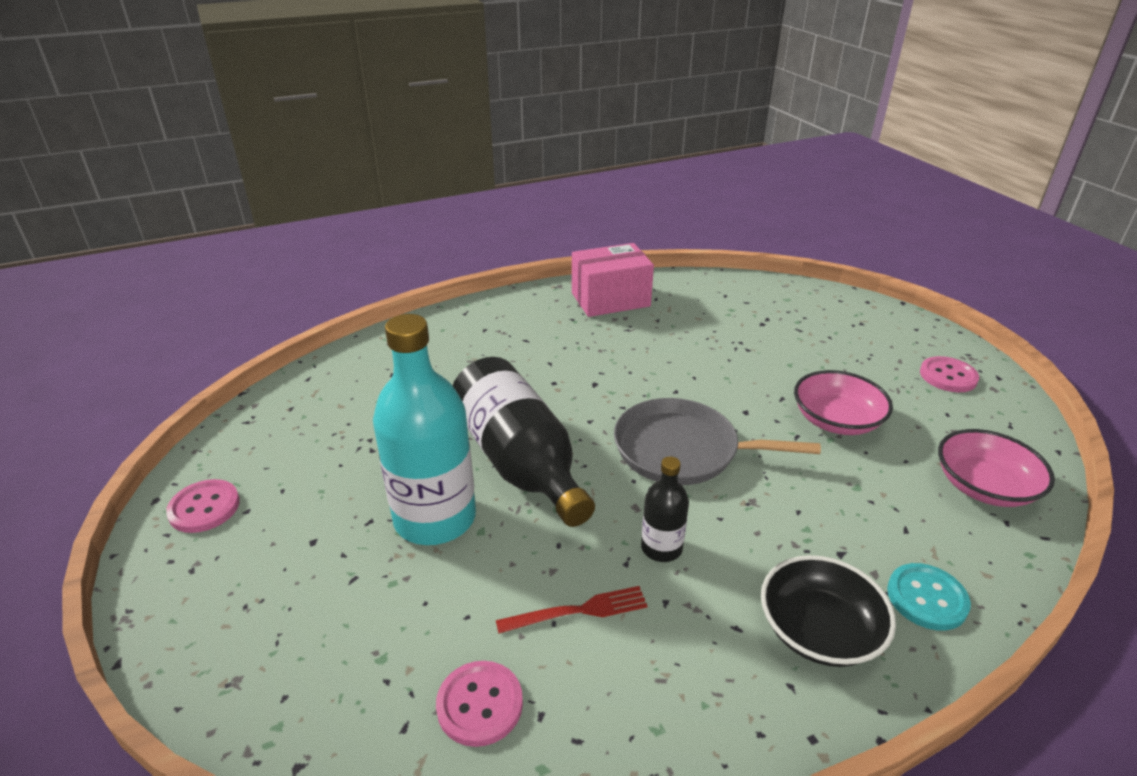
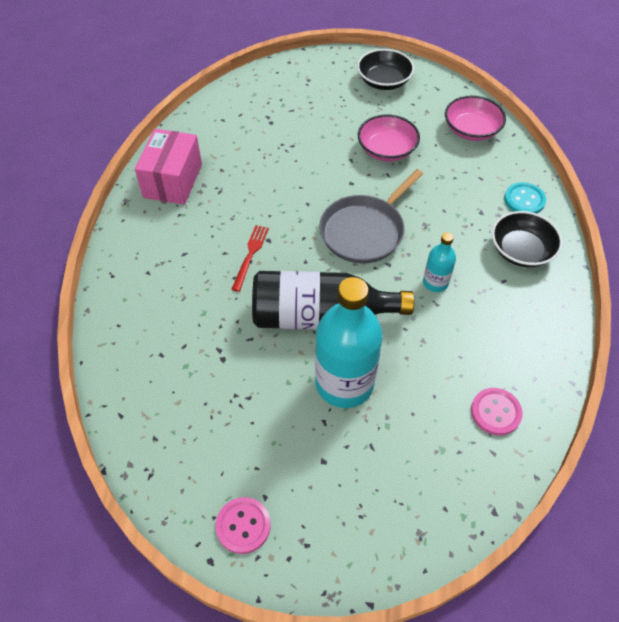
camera: 60 degrees left, 20 degrees up
red fork [496,586,647,634] -> red fork moved to [231,225,269,292]
black bottle [641,456,689,562] -> turquoise bottle [423,232,456,292]
pink button [920,356,979,392] -> black bowl [357,49,414,90]

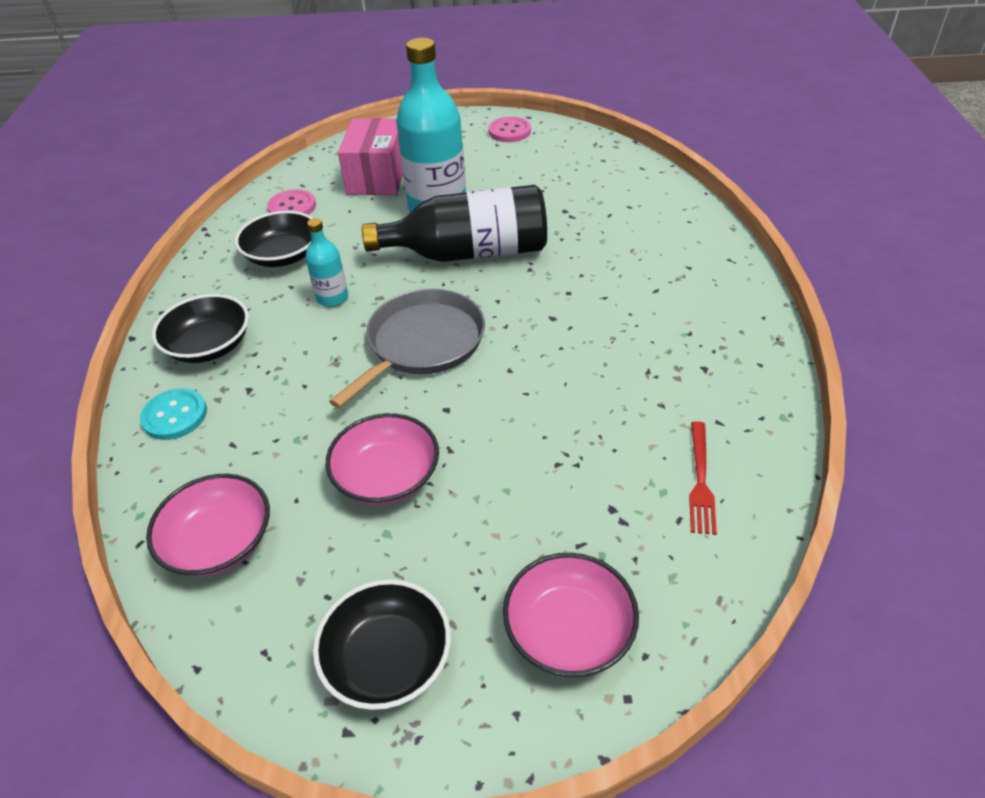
camera: 175 degrees right, 10 degrees down
pink box [135,129,202,205] -> pink box moved to [338,118,403,195]
red fork [231,225,269,292] -> red fork moved to [689,421,717,535]
none -> black bowl [235,211,313,267]
none -> pink bowl [503,553,639,677]

